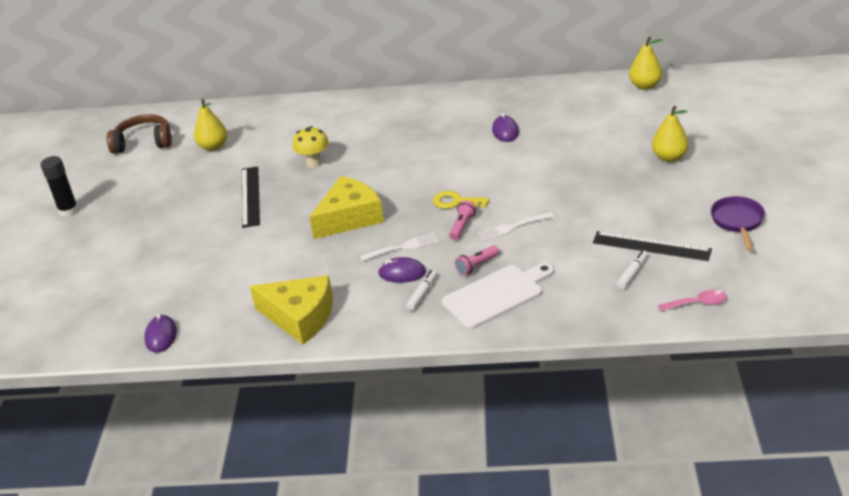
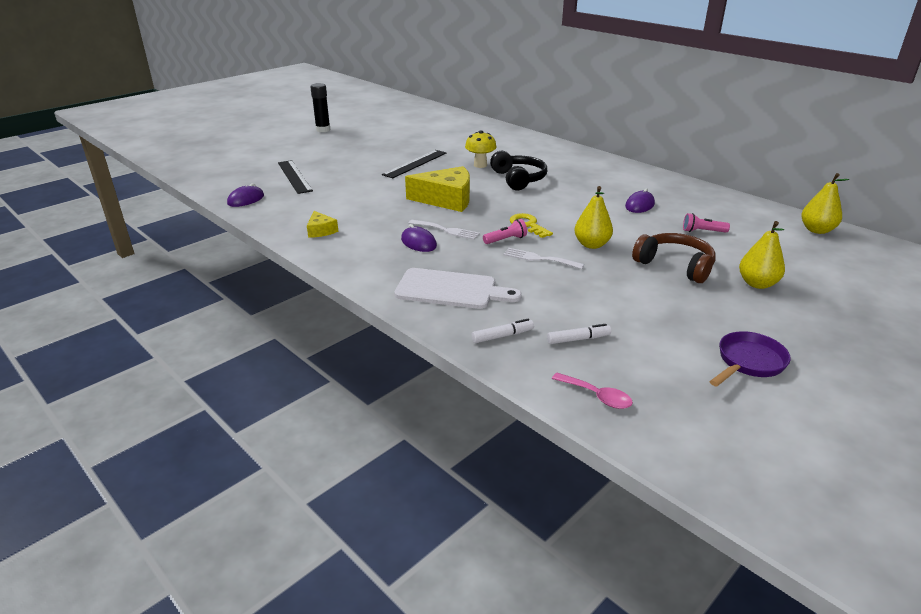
camera: 40 degrees right, 5 degrees down
brown headphones [107,114,172,154] -> brown headphones moved to [632,233,716,283]
yellow pear [194,99,227,151] -> yellow pear moved to [574,186,613,249]
yellow cheese [250,275,333,344] -> yellow cheese [307,211,338,238], size x0.49
white marker [406,270,437,311] -> white marker moved to [472,319,534,343]
pink flashlight [455,245,499,276] -> pink flashlight moved to [683,213,730,233]
black ruler [593,231,712,261] -> black ruler moved to [278,160,313,194]
none -> black headphones [490,151,547,190]

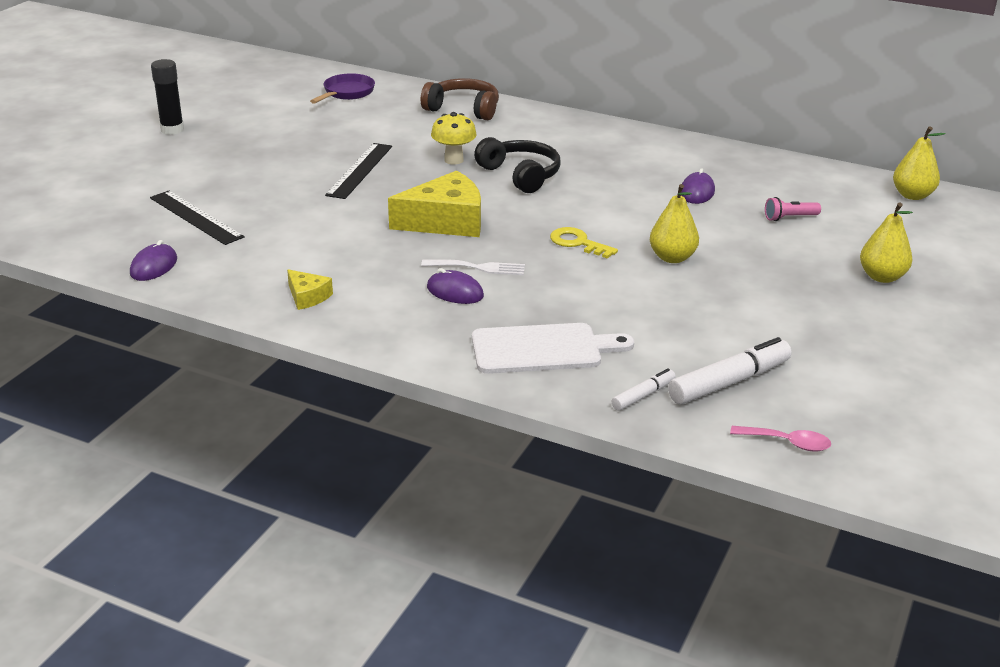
camera: 20 degrees left, 0 degrees up
pink flashlight [483,219,527,244] -> none
white fork [503,248,584,269] -> none
white marker [547,324,611,344] -> white marker [668,337,792,404], size x1.83
brown headphones [632,233,716,283] -> brown headphones moved to [421,78,499,120]
purple pan [709,331,791,387] -> purple pan moved to [310,73,375,104]

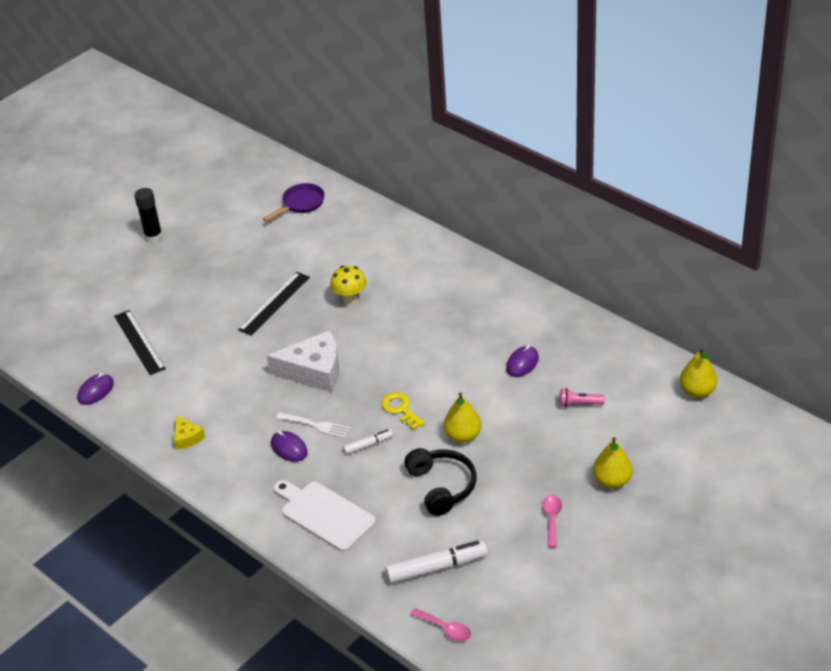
camera: 20 degrees right, 10 degrees up
yellow cheese [388,171,481,237] -> white cheese [267,330,339,392]
brown headphones [421,78,499,120] -> none
white cutting board [472,323,634,374] -> white cutting board turned 150 degrees counterclockwise [274,480,376,552]
black headphones [474,137,561,193] -> black headphones moved to [404,448,477,516]
white marker [612,368,676,411] -> white marker moved to [343,429,393,455]
none -> pink spoon [542,495,562,548]

